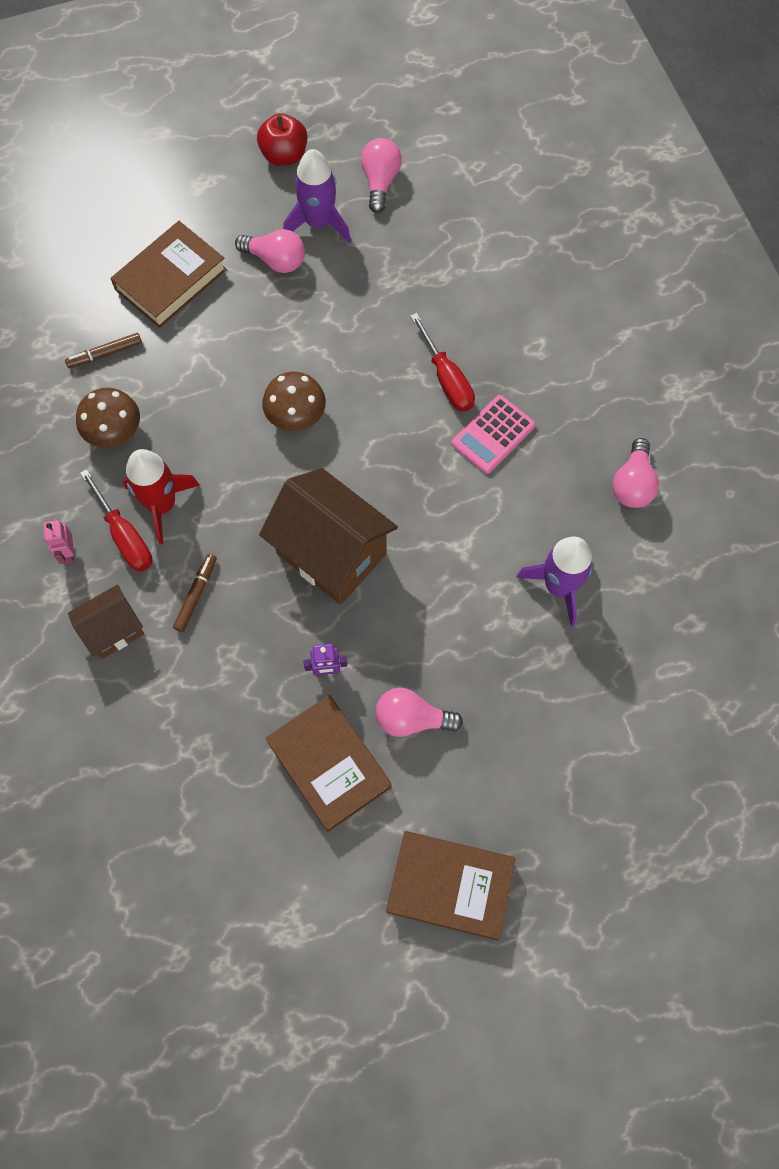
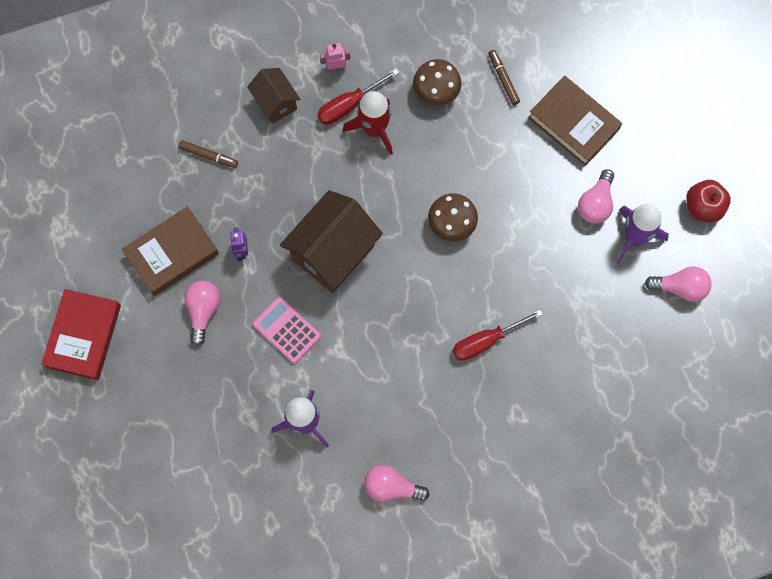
camera: 90 degrees right, 5 degrees up
brown marker [173,554,217,632] -> brown marker moved to [178,140,238,168]
brown book [386,831,516,940] -> red book [41,289,121,380]
pink calculator [451,395,535,474] -> pink calculator moved to [253,297,321,364]

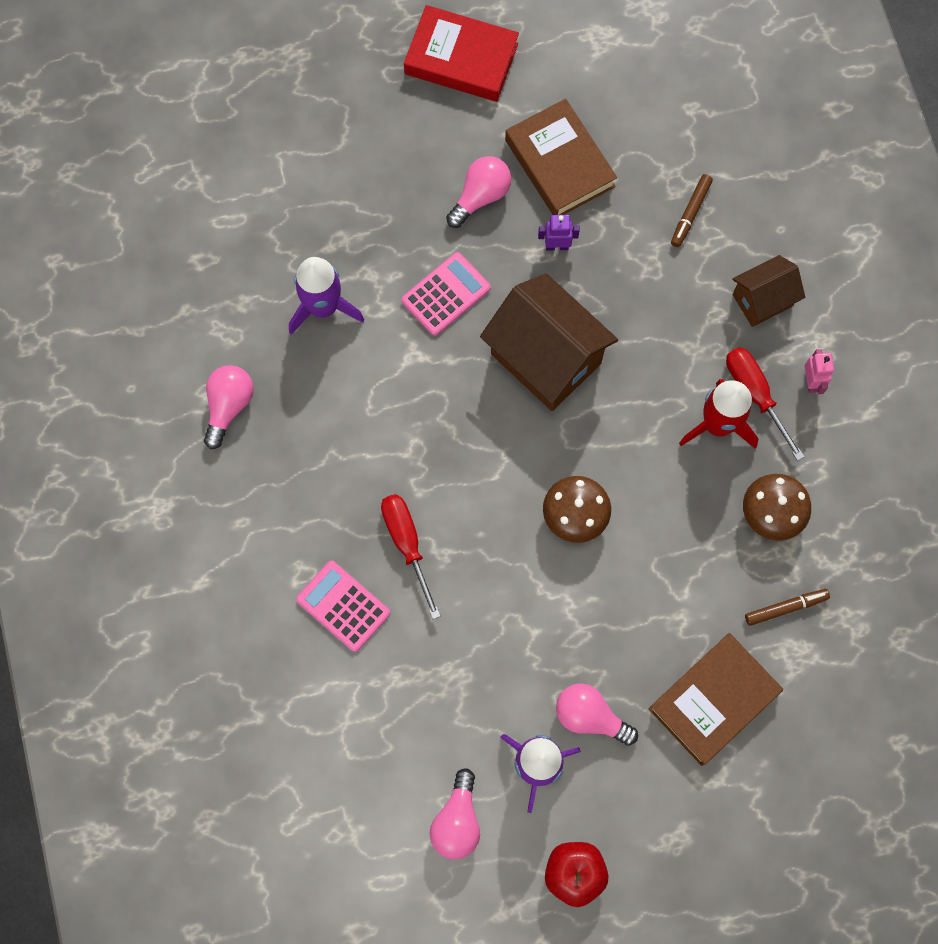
camera: 95 degrees right, 0 degrees up
pink light bulb [184,281,220,346] -> pink light bulb turned 60 degrees counterclockwise [446,156,511,228]
none -> pink calculator [296,561,390,652]

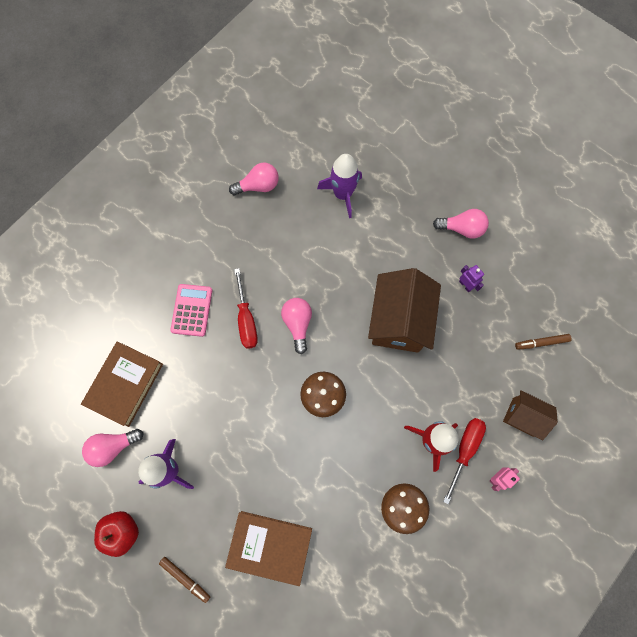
camera: 55 degrees right, 0 degrees up
red screwdriver [381,494,441,619] -> red screwdriver turned 135 degrees clockwise [234,268,258,349]
pink calculator [402,252,491,336] -> none
red book [404,5,519,102] -> none
brown book [505,99,617,215] -> brown book moved to [81,341,163,427]
pink light bulb [556,683,638,746] -> pink light bulb moved to [281,298,312,354]
brown marker [745,589,830,626] -> brown marker moved to [159,557,210,603]

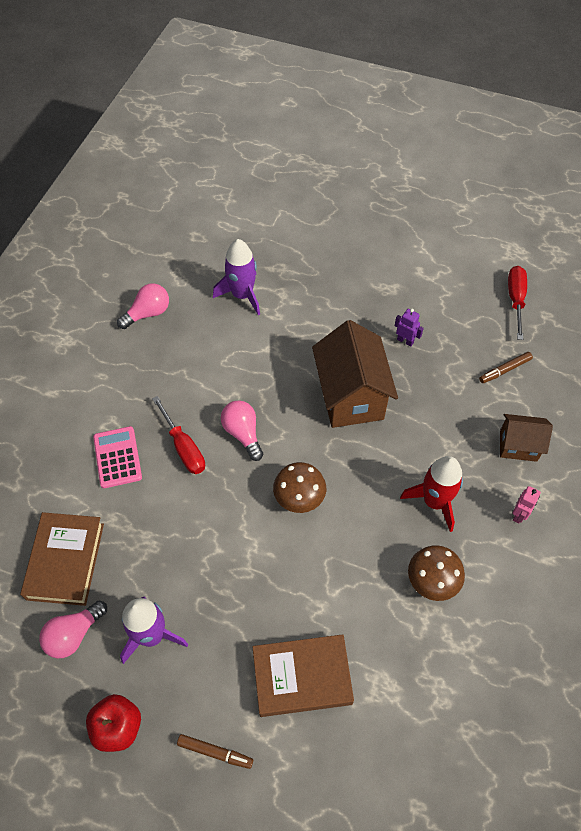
camera: 20 degrees left, 15 degrees down
pink light bulb [433,209,489,239] -> none
red screwdriver [443,418,486,504] -> red screwdriver moved to [508,266,527,340]

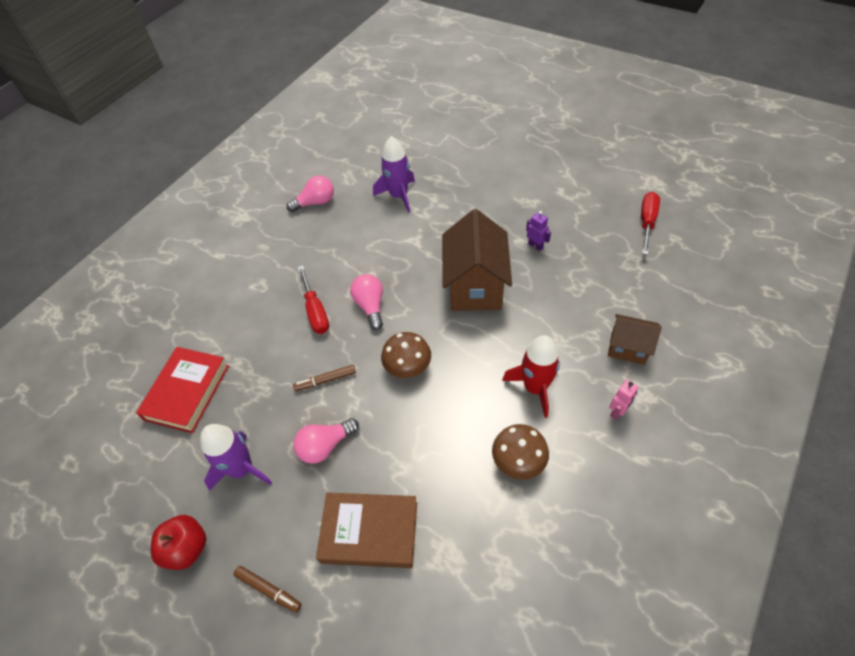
camera: 15 degrees right, 5 degrees down
brown book [20,512,104,606] -> red book [136,347,229,433]
pink light bulb [39,601,107,659] -> pink light bulb moved to [293,418,359,464]
pink calculator [93,426,142,488] -> none
brown marker [479,352,533,383] -> brown marker moved to [293,365,356,391]

